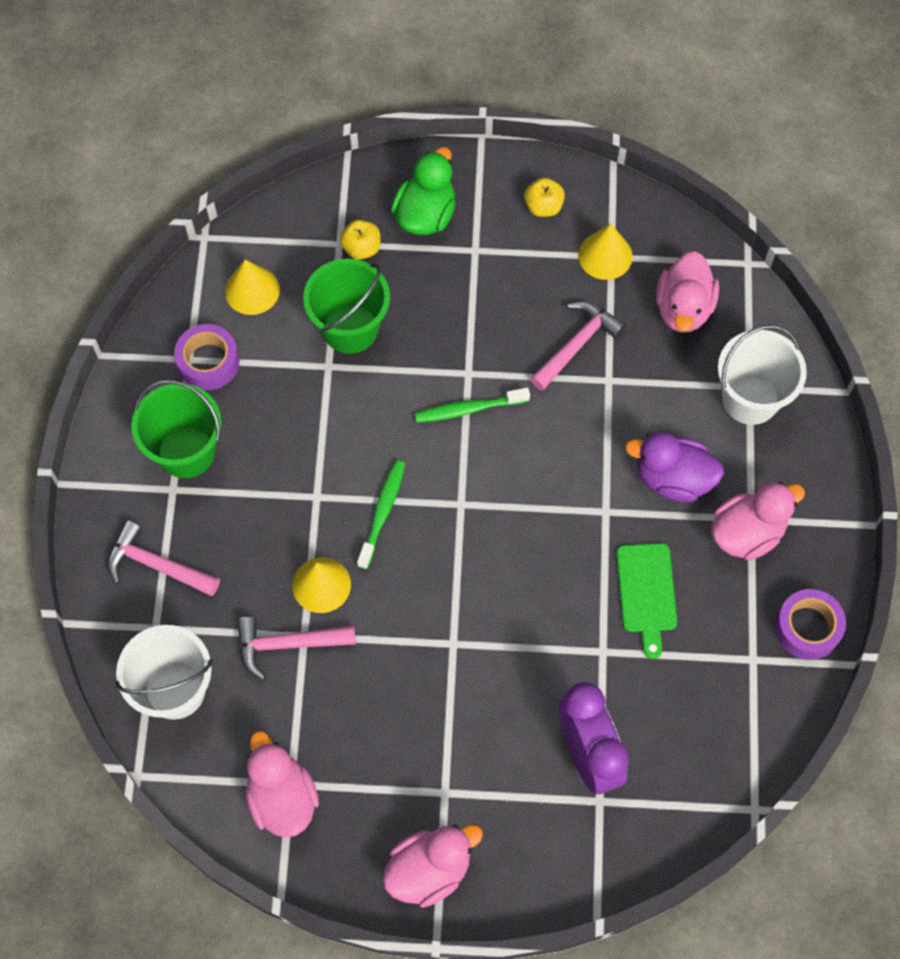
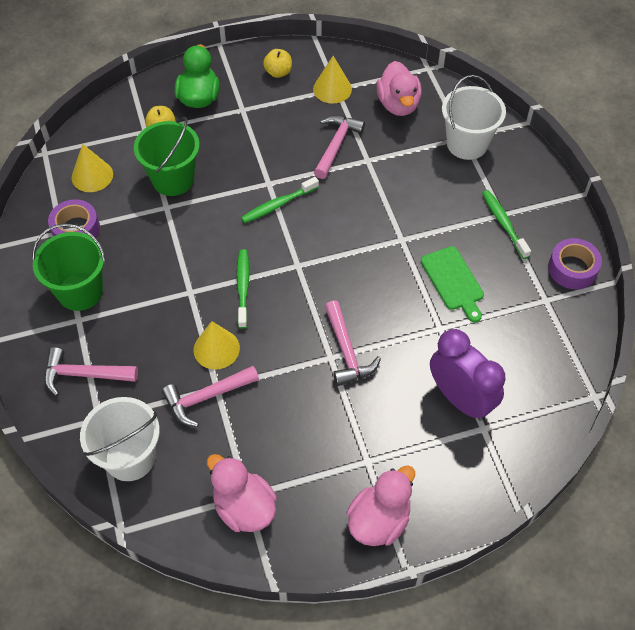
camera: 20 degrees left, 10 degrees down
purple duck [625,432,724,502] -> none
pink duck [711,482,805,560] -> green toothbrush [482,190,531,259]
none -> pink hammer [325,300,381,386]

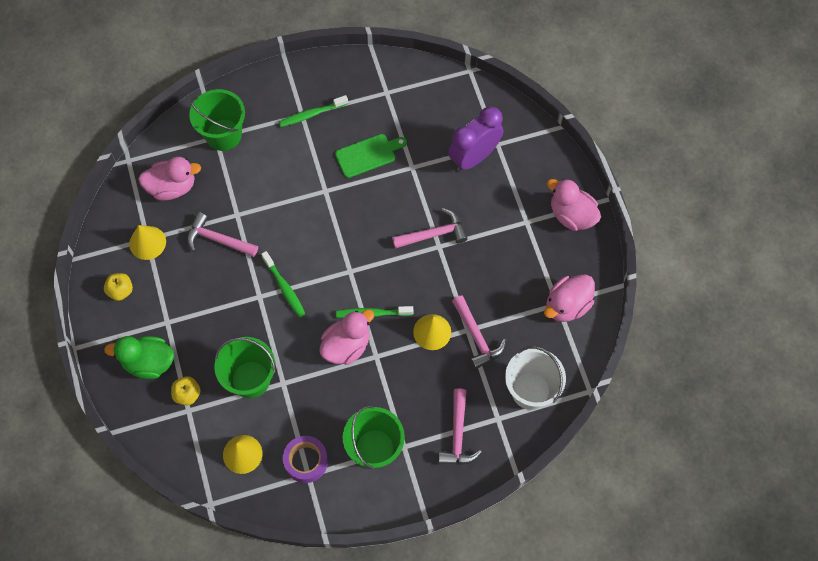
camera: 90 degrees left, 10 degrees up
white bucket [442,75,506,160] -> green bucket [189,89,245,151]
purple tape [548,238,602,289] -> none
none -> pink duck [319,310,374,365]

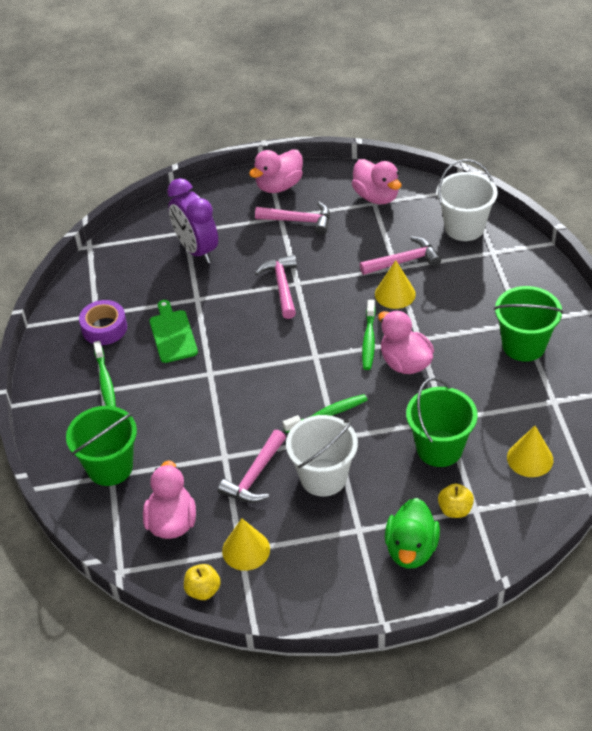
camera: 80 degrees left, 20 degrees down
yellow apple [104,273,133,301] -> yellow apple moved to [184,564,221,600]
purple tape [283,436,328,483] -> purple tape moved to [79,300,127,345]
pink hammer [438,388,482,465] -> pink hammer moved to [255,202,330,235]
none -> white bucket [286,415,358,497]

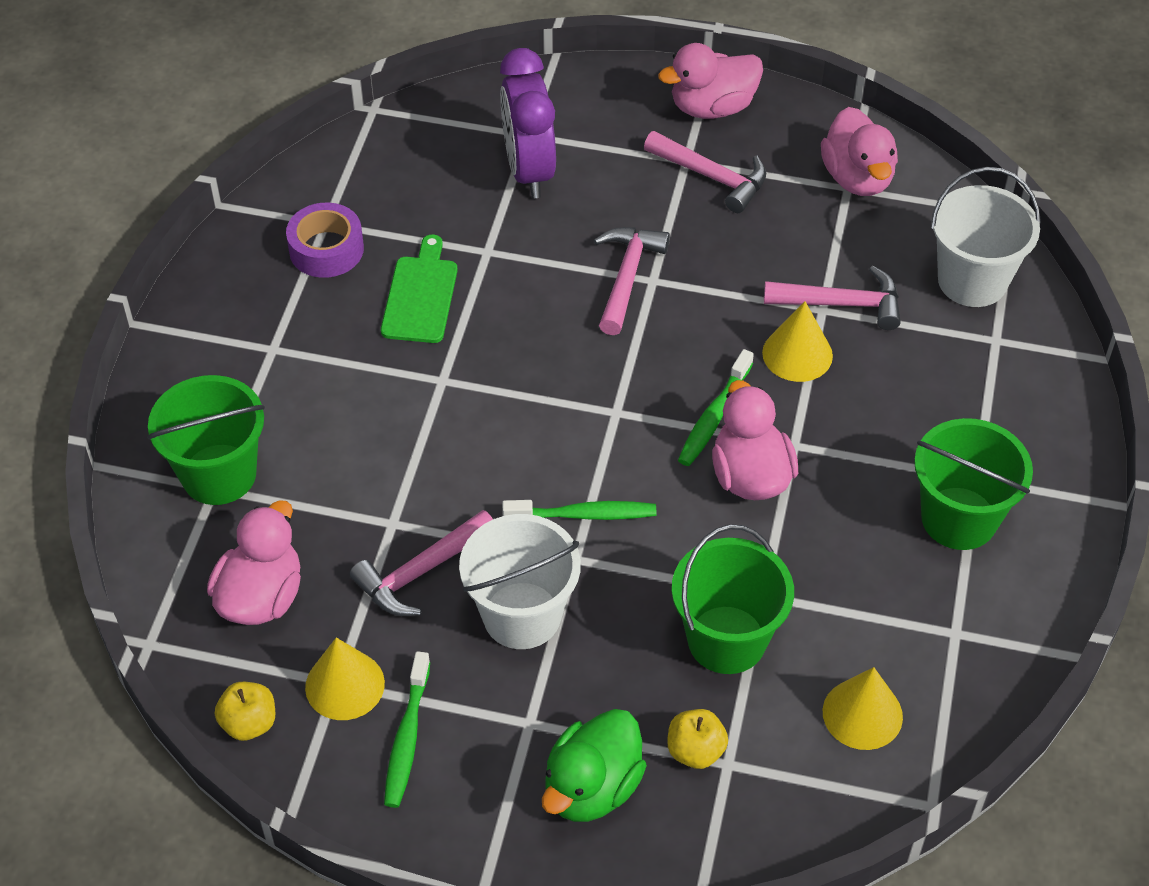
camera: 20 degrees right, 5 degrees up
green toothbrush [93,341,116,407] -> green toothbrush moved to [384,651,430,808]

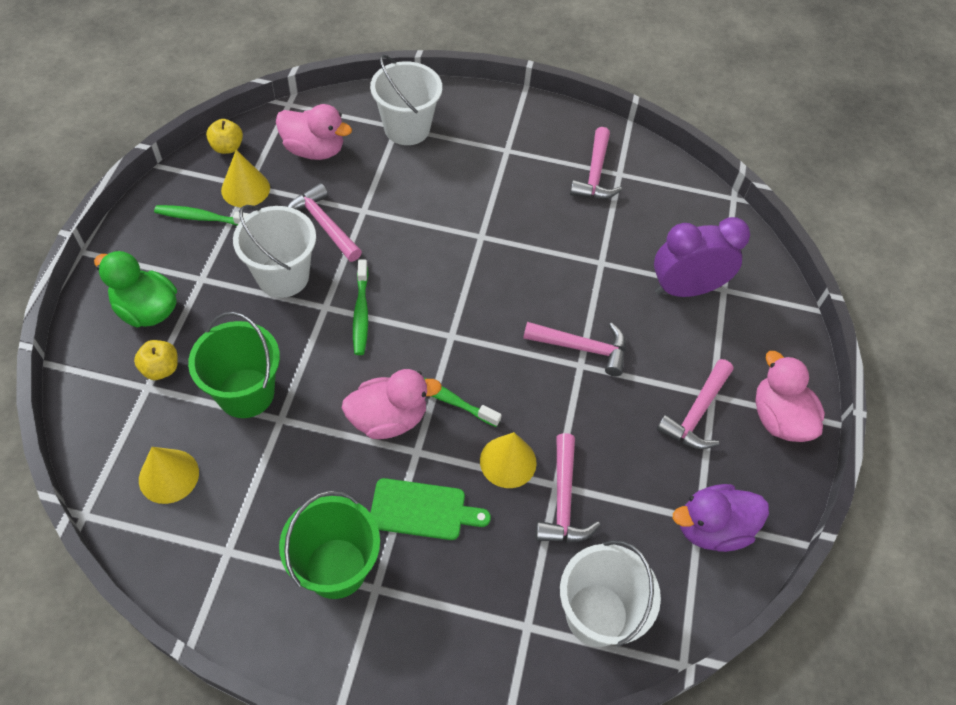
camera: 85 degrees right, 5 degrees up
green bucket [147,375,265,505] -> white bucket [370,55,442,145]
purple tape [286,203,364,278] -> pink hammer [570,127,622,199]
green cutting board [381,234,458,343] -> green cutting board moved to [370,478,491,540]
pink duck [821,107,898,196] -> purple duck [673,484,769,552]

